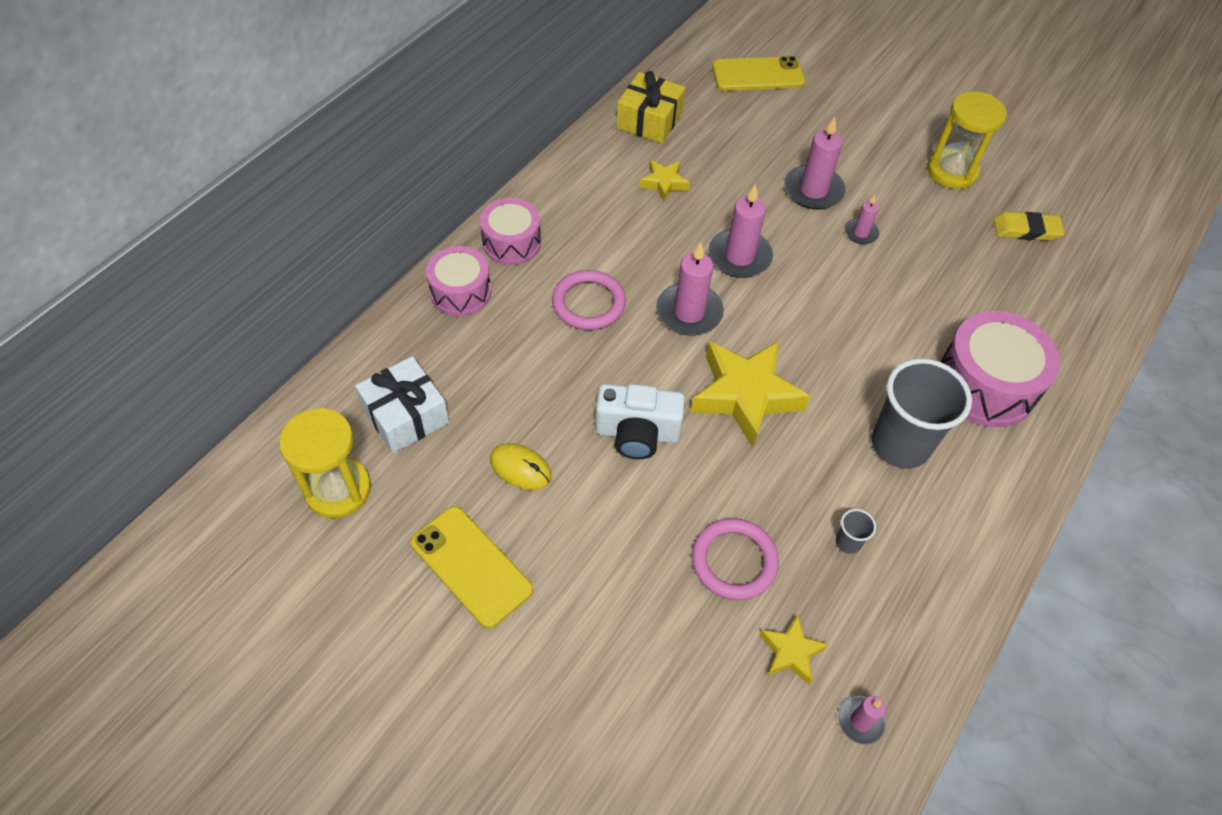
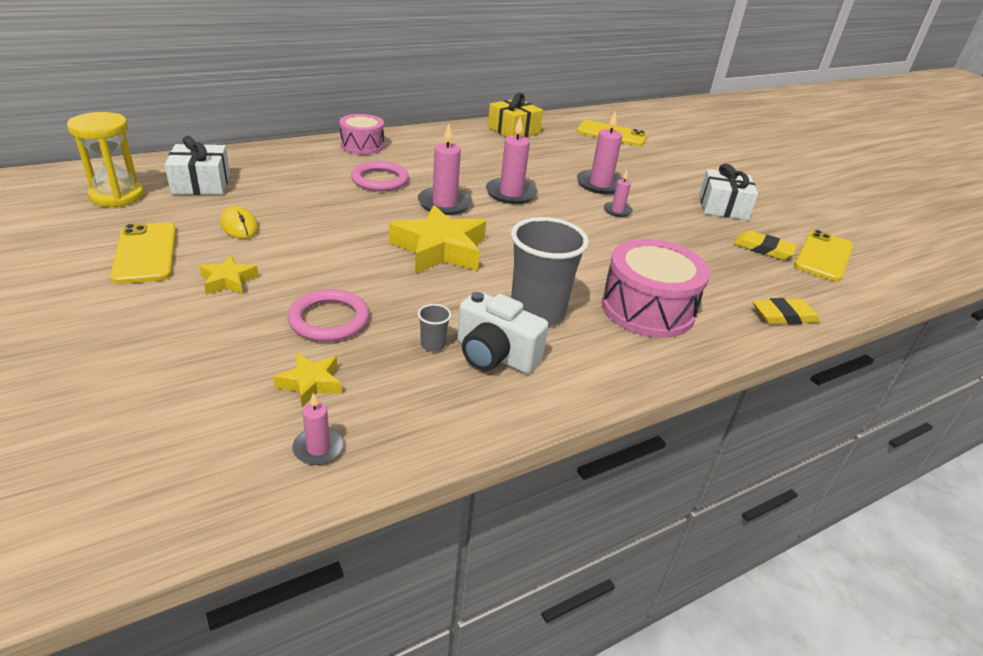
camera: 25 degrees right, 20 degrees down
pink drum [426,246,491,316] -> none
white camera [595,384,685,459] -> white camera moved to [457,291,548,374]
yellow star [640,160,690,201] -> yellow star moved to [199,255,258,295]
yellow hourglass [927,91,1007,189] -> white gift [699,164,758,220]
none -> yellow eraser [752,298,820,325]
none -> yellow phone [794,230,853,282]

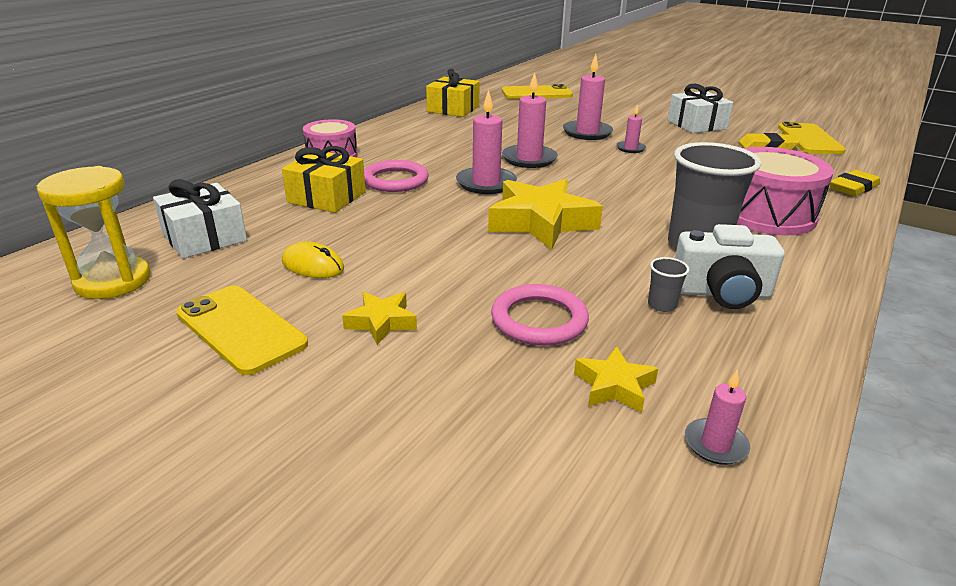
camera: 25 degrees left, 5 degrees down
none -> yellow gift [282,146,366,213]

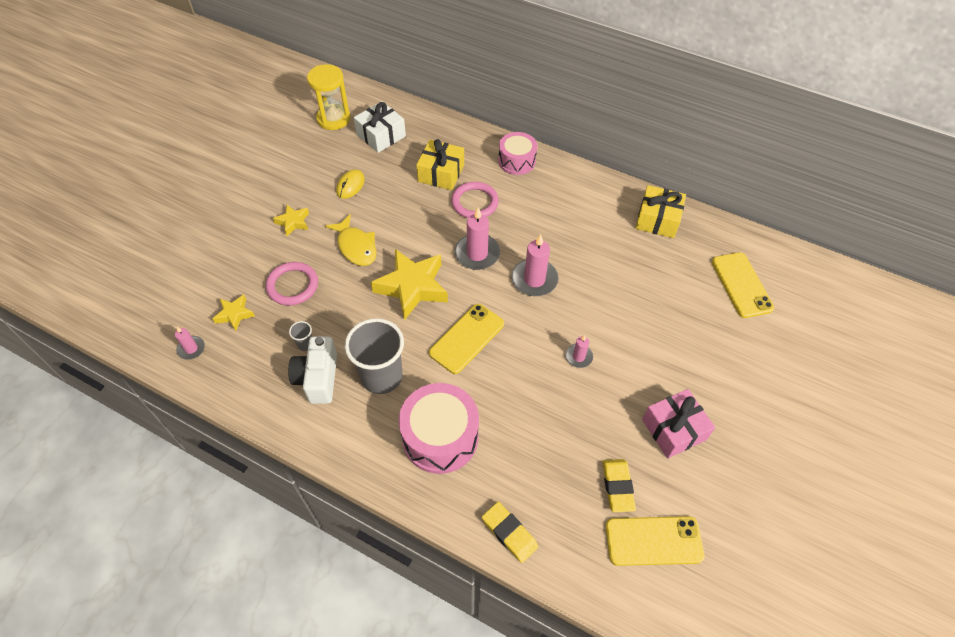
camera: 85 degrees right, 25 degrees up
yellow phone [176,285,308,375] -> yellow phone moved to [429,304,504,374]
pink candle [563,54,613,140] -> none
white gift [668,84,733,133] -> pink gift [642,389,715,458]
none -> yellow fish [325,214,377,266]

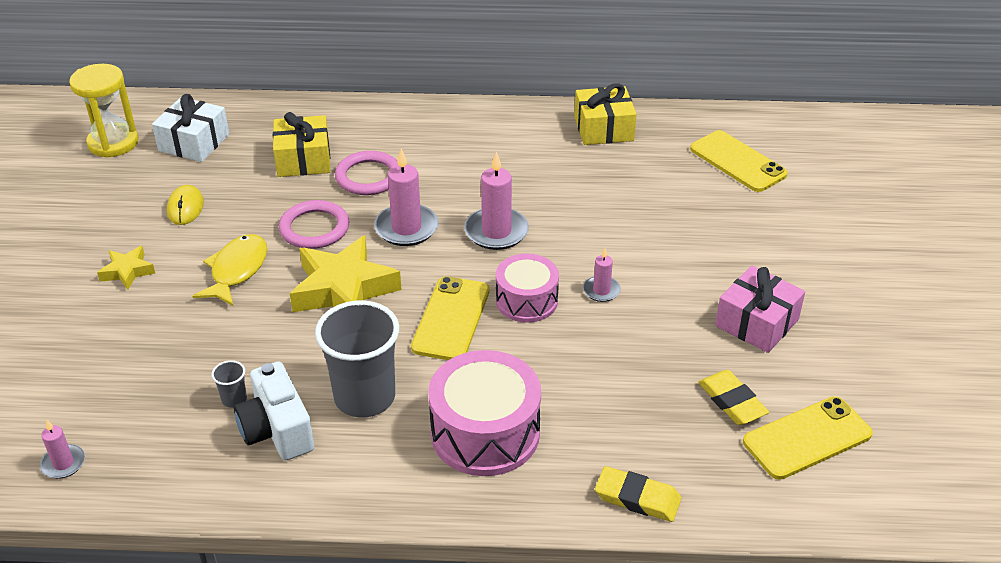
camera: 25 degrees left, 15 degrees down
yellow star [213,294,255,331] -> none
pink ring [266,262,318,305] -> pink ring moved to [279,200,349,249]
yellow fish [325,214,377,266] -> yellow fish turned 105 degrees counterclockwise [193,234,267,306]
pink drum [498,132,537,175] -> pink drum moved to [496,254,559,322]

